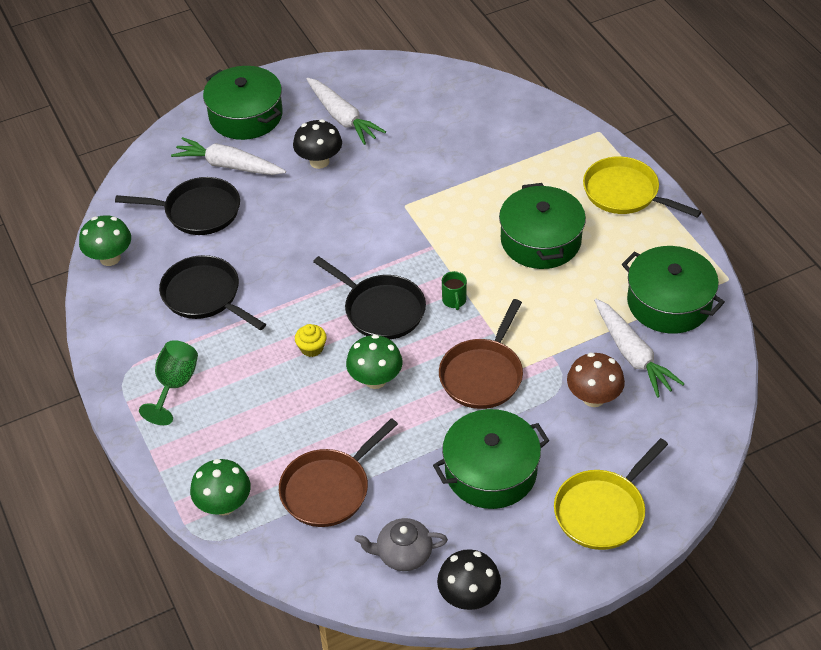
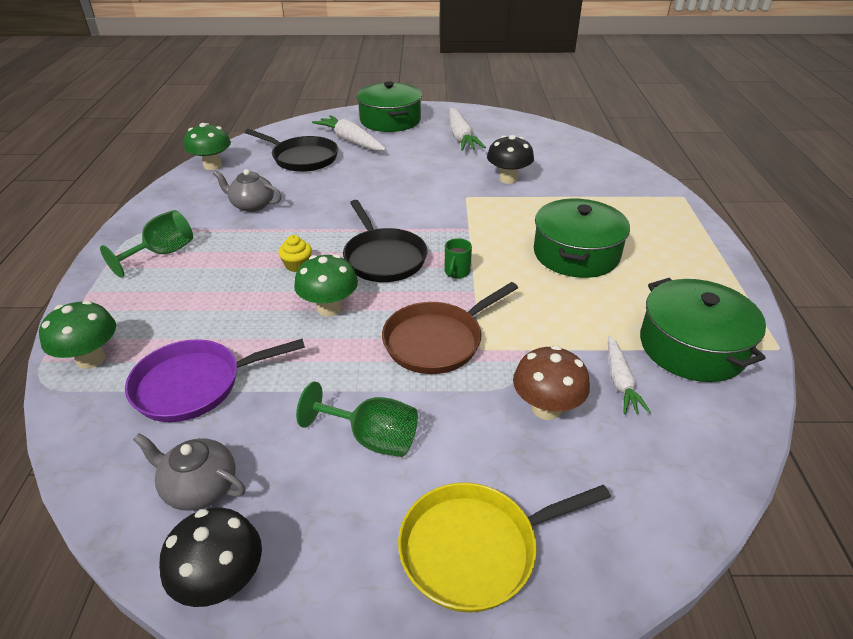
camera: 25 degrees right, 10 degrees down
black pan [159,255,266,330] -> grey teapot [213,169,281,212]
brown pan [279,418,398,527] -> purple pan [125,339,305,422]
black mushroom [293,119,342,169] -> black mushroom moved to [487,135,534,184]
green pot [433,409,549,509] -> green goblet [296,381,418,457]
yellow pan [583,156,701,218] -> none
white carrot [594,299,685,398] -> white carrot [608,336,651,414], size x0.63

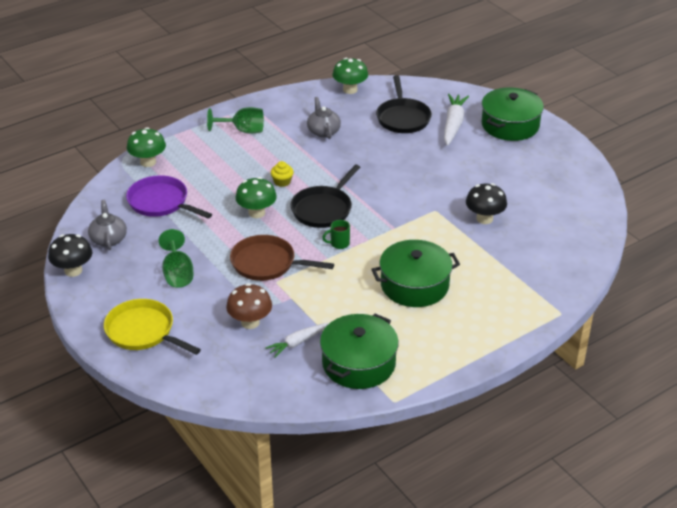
camera: 55 degrees right, 0 degrees up
white carrot [449,108,486,151] -> none

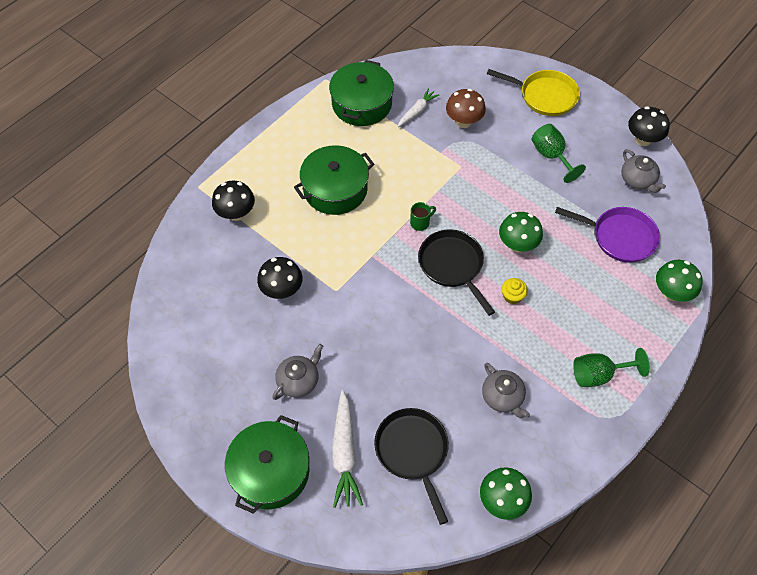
camera: 165 degrees right, 20 degrees up
brown pan [230,235,334,281] -> none
black pan [291,164,360,228] -> black pan turned 45 degrees counterclockwise [418,229,495,316]
none -> black mushroom [212,180,255,221]
none -> grey teapot [272,344,323,400]

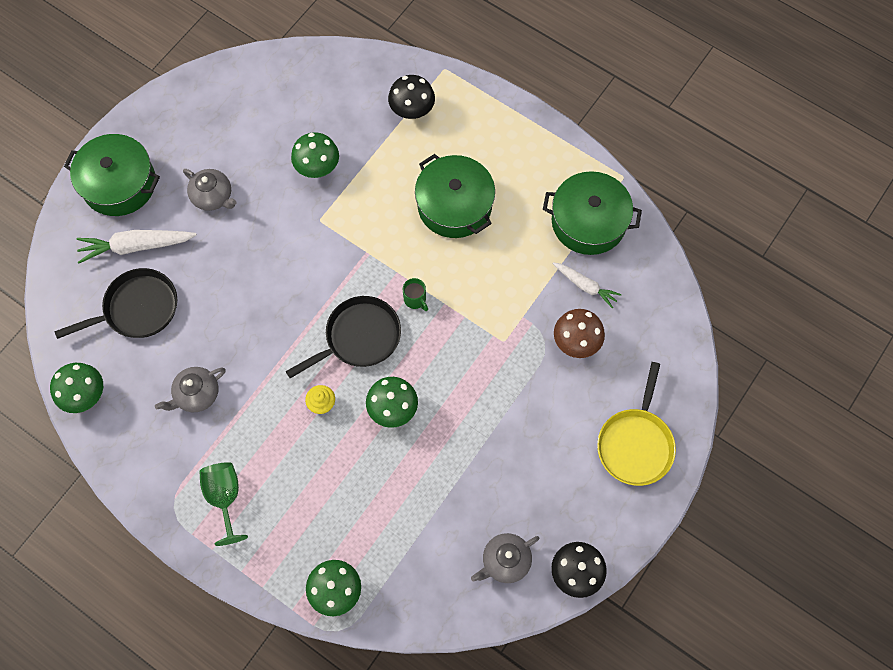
camera: 85 degrees right, 10 degrees up
black mushroom [257,257,302,299] -> green mushroom [291,132,339,178]
green goblet [532,124,586,183] -> none
purple pan [555,207,660,263] -> none

